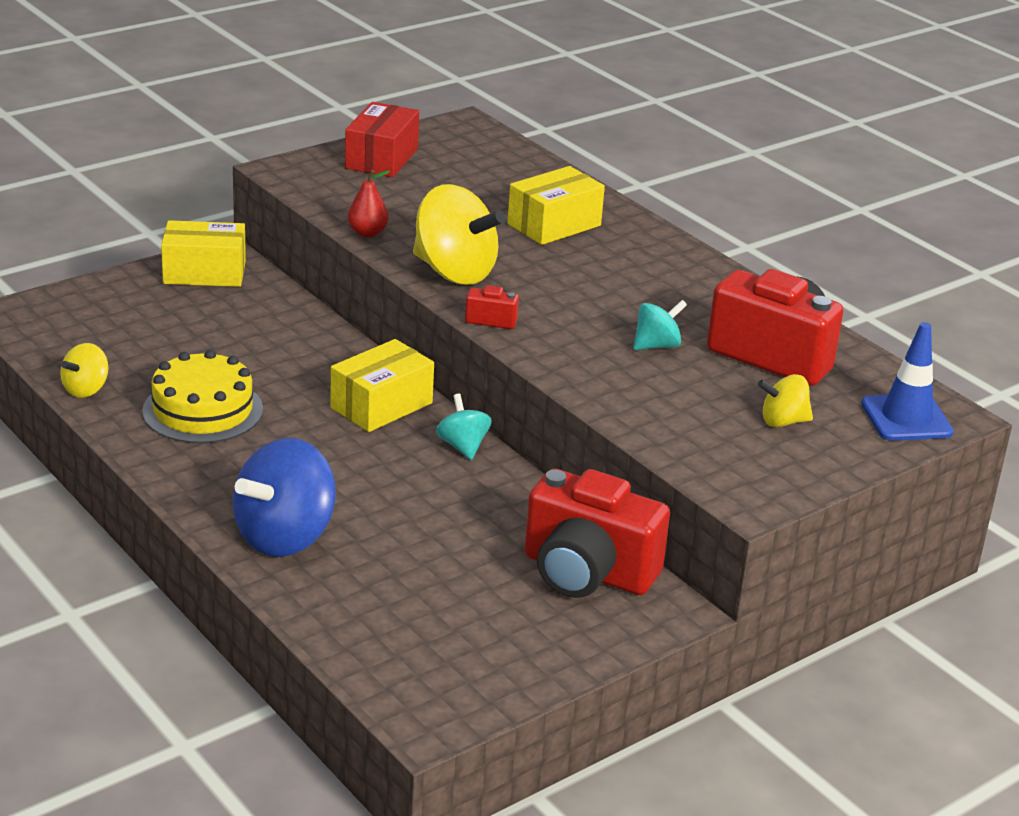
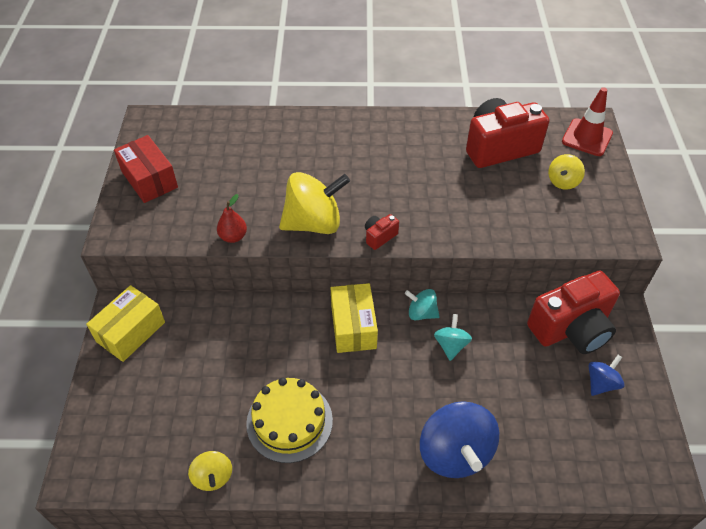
camera: 50 degrees left, 20 degrees up
yellow box [508,166,605,245] -> none
turquoise spinning top [633,300,687,350] -> turquoise spinning top moved to [434,314,472,361]
blue traffic cone [861,322,954,441] -> red traffic cone [562,87,613,156]
none -> blue spinning top [589,355,625,396]

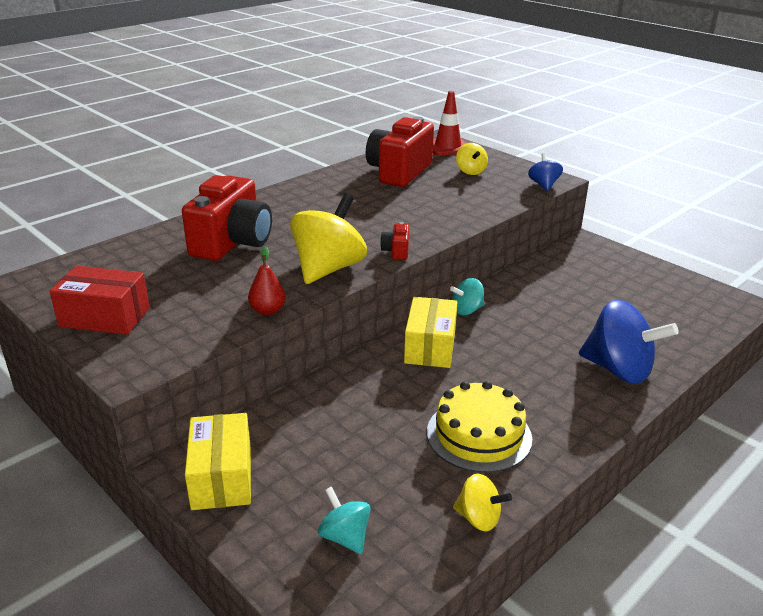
camera: 45 degrees left, 20 degrees down
yellow box [331,283,378,353] -> yellow box turned 60 degrees clockwise [404,297,457,368]
turquoise spinning top [434,314,472,361] -> turquoise spinning top moved to [318,486,371,554]
red camera [527,271,620,354] -> red camera moved to [182,175,272,261]
blue spinning top [589,355,625,396] -> blue spinning top moved to [528,153,563,191]

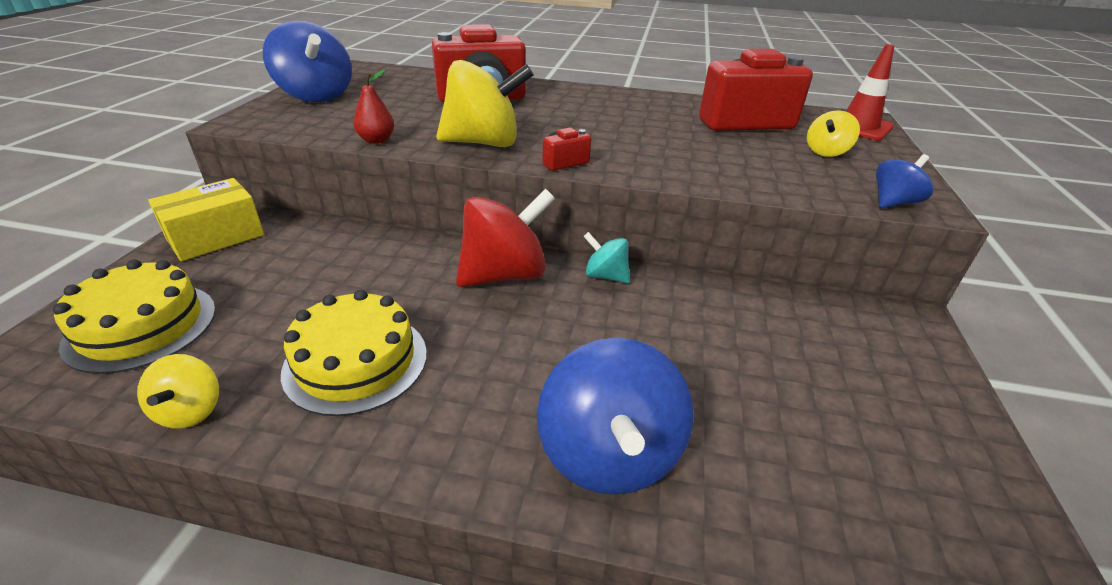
camera: 55 degrees right, 5 degrees up
red box [49,266,150,335] -> blue spinning top [263,21,352,102]
turquoise spinning top [318,486,371,554] -> yellow cake [53,259,216,374]
yellow box [404,297,457,368] -> red spinning top [456,189,555,287]

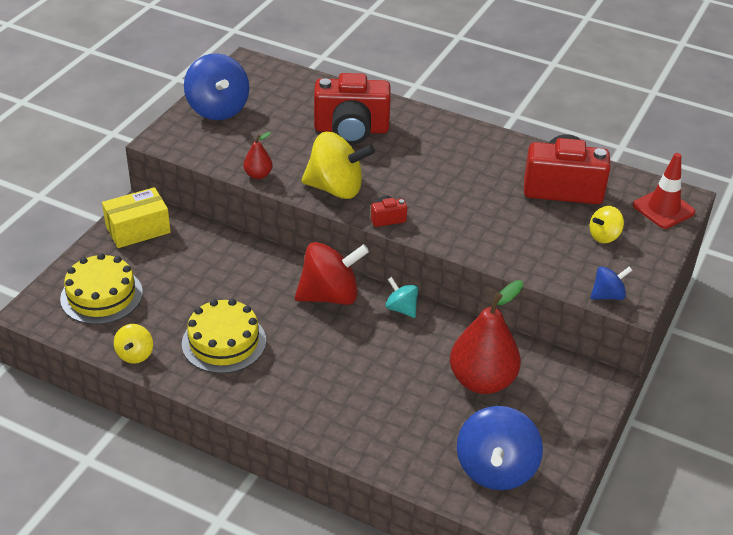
camera: 15 degrees right, 5 degrees up
blue spinning top [537,338,694,495] -> blue spinning top moved to [457,406,543,490]
none -> red pear [450,280,523,394]

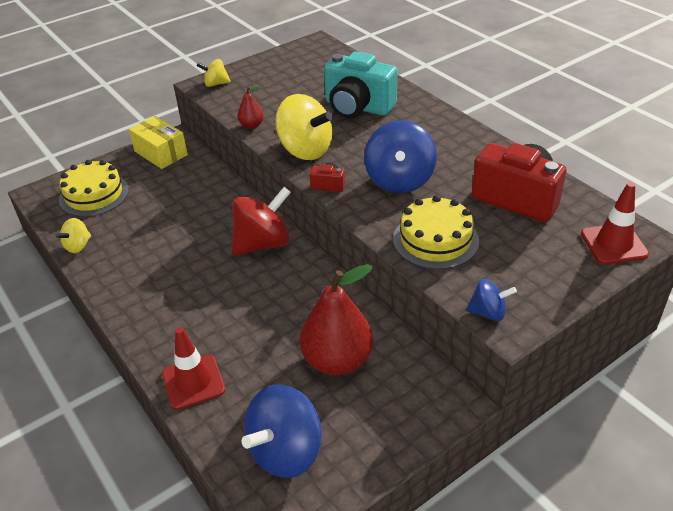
camera: 30 degrees right, 0 degrees up
yellow box [102,187,171,248] -> yellow box turned 45 degrees clockwise [129,116,188,169]
yellow cake [182,299,266,374] -> yellow cake moved to [393,195,479,270]
blue spinning top [184,53,249,120] -> blue spinning top moved to [364,120,437,193]
red spinning top [295,242,369,305] -> red spinning top turned 45 degrees counterclockwise [232,187,291,256]
red camera [314,73,391,145] -> turquoise camera [324,51,397,118]
turquoise spinning top [385,277,418,318] -> none
yellow spinning top [590,206,624,243] -> yellow spinning top moved to [196,59,231,87]
none -> red traffic cone [162,327,225,410]

